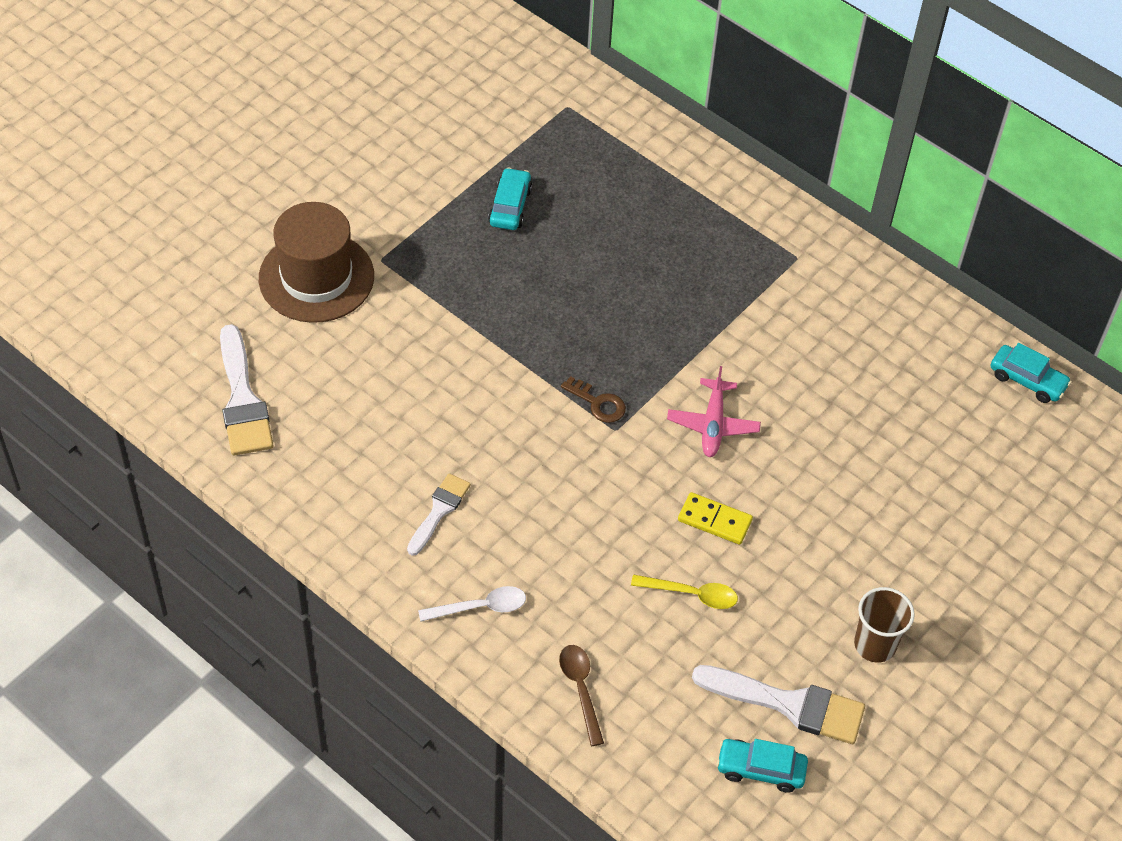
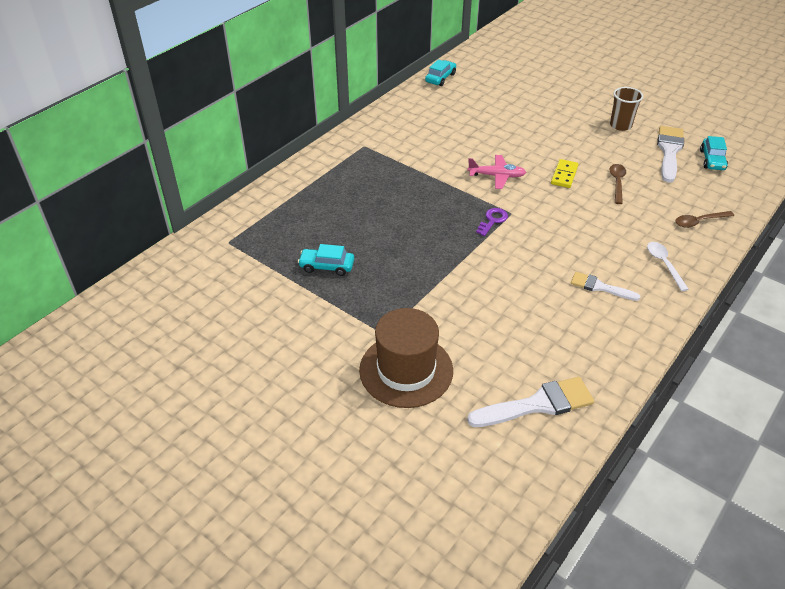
camera: 90 degrees left, 10 degrees down
brown key [561,376,626,423] -> purple key [476,208,508,236]
yellow spoon [631,575,738,609] -> brown spoon [610,164,626,204]

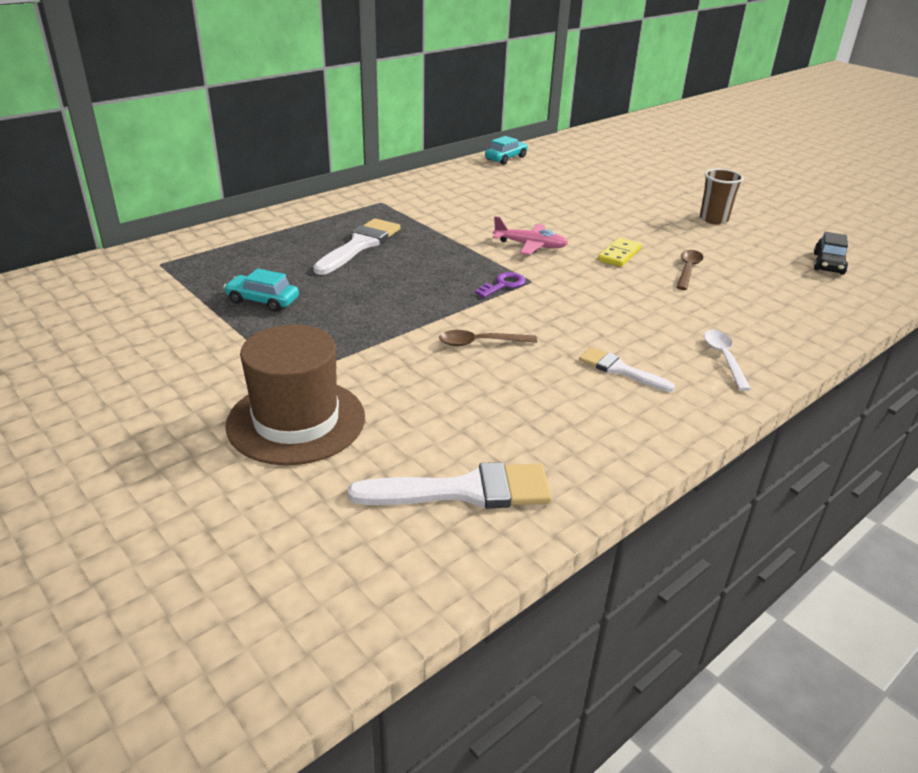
camera: 10 degrees right, 10 degrees down
white brush [657,126,684,183] -> white brush moved to [313,218,400,275]
brown spoon [675,211,734,228] -> brown spoon moved to [439,330,537,346]
turquoise car [700,136,728,170] -> black car [814,232,848,275]

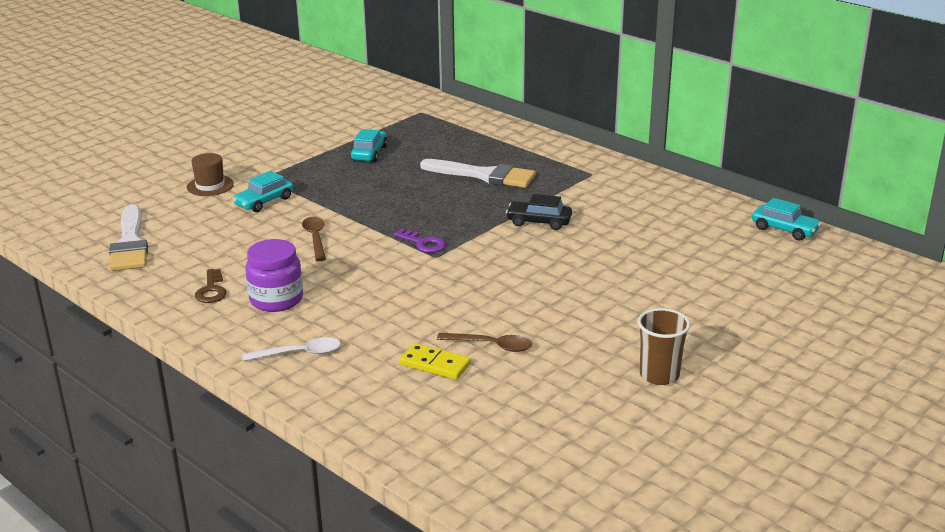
camera: 85 degrees right, 5 degrees down
brown hat [225,325,365,465] -> brown hat [187,153,234,196], size x0.51
pink plane [493,216,568,255] -> none
white brush [579,347,675,392] -> purple jar [245,239,303,312]
yellow domino [598,237,642,267] -> yellow domino moved to [400,343,471,380]
black car [814,232,848,275] -> black car moved to [506,194,572,230]
none -> brown key [195,269,226,303]
none -> turquoise car [233,171,293,212]

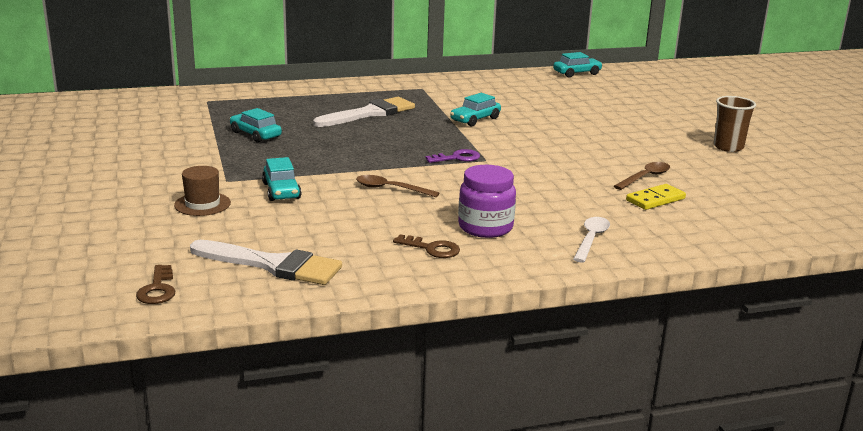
camera: 60 degrees left, 5 degrees down
black car [506,194,572,230] -> turquoise car [450,93,501,126]
none -> brown key [136,265,175,304]

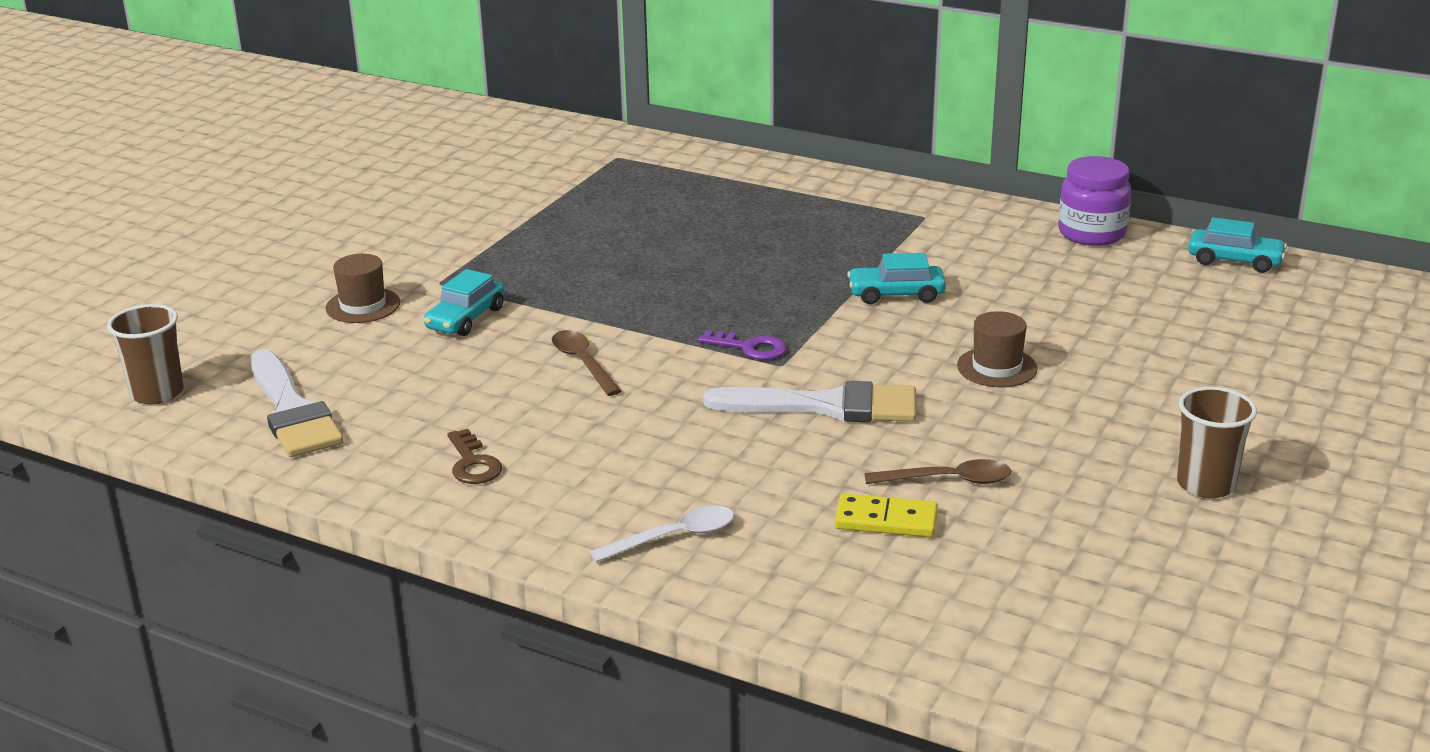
camera: 45 degrees right, 5 degrees up
brown key [136,265,175,304] -> brown cup [107,304,184,404]
turquoise car [230,108,282,143] -> none
white brush [313,97,415,127] -> white brush moved to [704,381,916,422]
purple jar [458,165,516,238] -> purple jar moved to [1058,156,1131,246]
none -> brown hat [957,311,1038,387]

